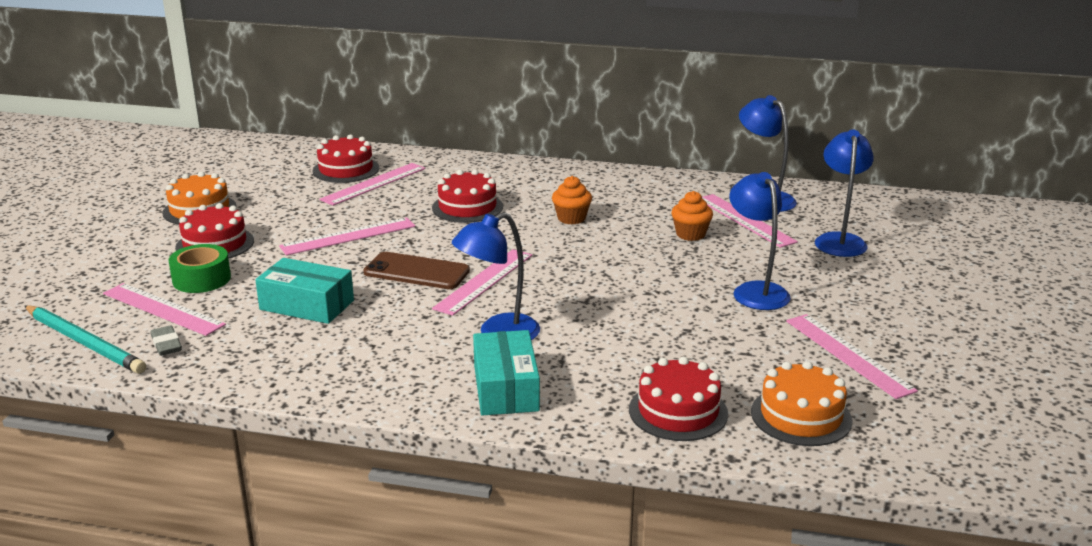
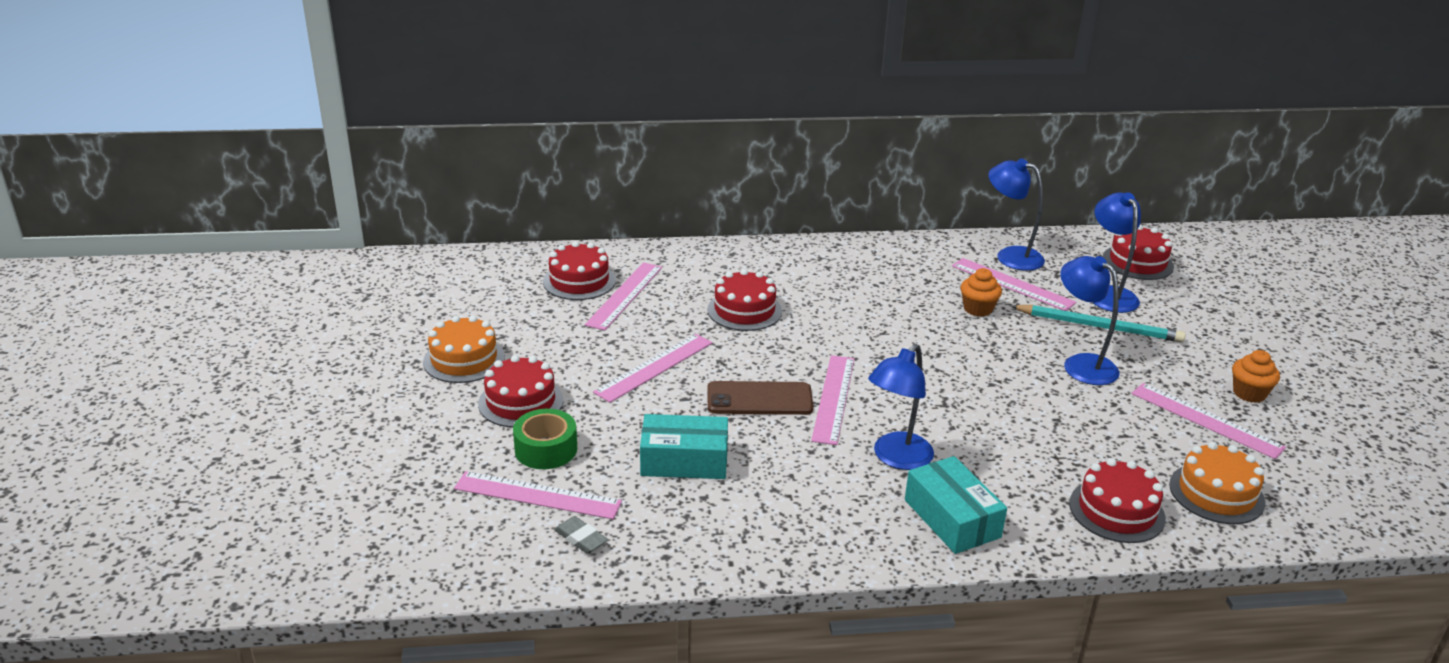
camera: 20 degrees left, 5 degrees up
turquoise pencil [25,305,146,374] -> turquoise pencil moved to [1010,305,1186,342]
orange cupcake [552,176,592,224] -> orange cupcake moved to [1232,350,1280,403]
none -> red cake [1103,225,1174,280]

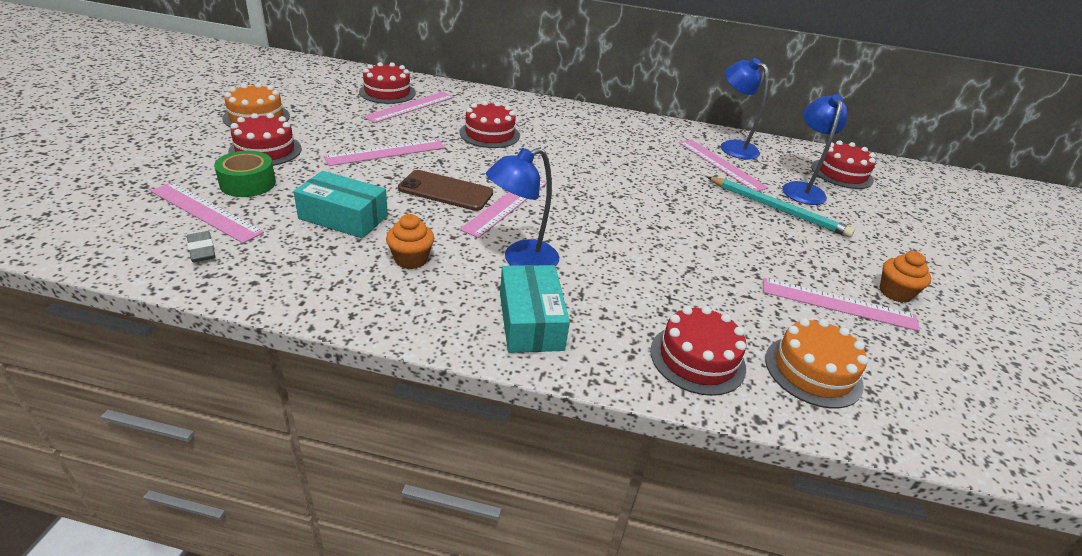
camera: 15 degrees right, 5 degrees up
orange cupcake [961,268,1002,317] -> orange cupcake moved to [386,214,434,269]
blue lamp [1060,256,1119,385] -> none
pink ruler [1131,383,1286,459] -> pink ruler turned 45 degrees counterclockwise [763,278,920,331]

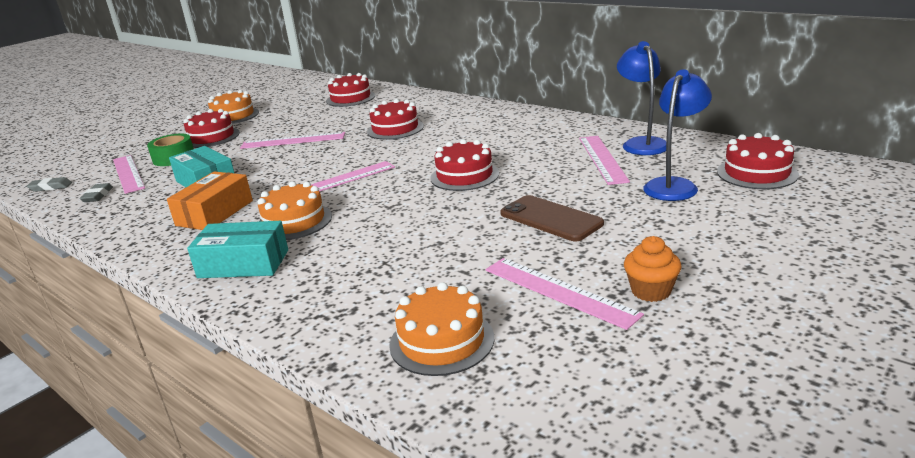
camera: 35 degrees right, 10 degrees down
pink ruler [363,92,454,123] -> none
orange cupcake [386,214,434,269] -> orange box [167,171,253,230]
brown phone [398,170,493,211] -> brown phone moved to [500,195,604,241]
blue lamp [486,148,559,266] -> orange cake [258,181,332,240]
turquoise box [500,265,570,353] -> turquoise box turned 75 degrees clockwise [187,221,288,278]
red cake [650,306,746,396] -> red cake moved to [430,139,499,191]
turquoise pencil [707,177,855,237] -> none
none -> grey eraser [27,177,72,192]

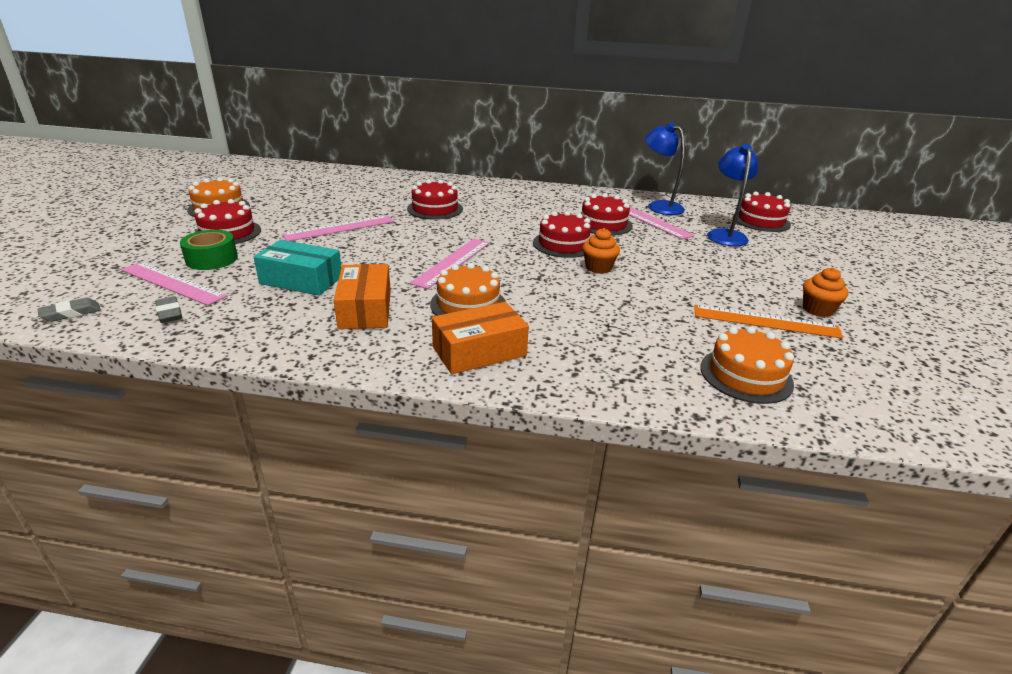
camera: 35 degrees left, 5 degrees up
turquoise box [187,221,288,278] -> orange box [432,302,529,374]
red cake [326,73,375,107] -> red cake moved to [581,193,633,236]
pink ruler [485,258,644,330] -> orange ruler [694,305,843,339]
brown phone [500,195,604,241] -> none
none -> orange cupcake [582,228,620,274]

